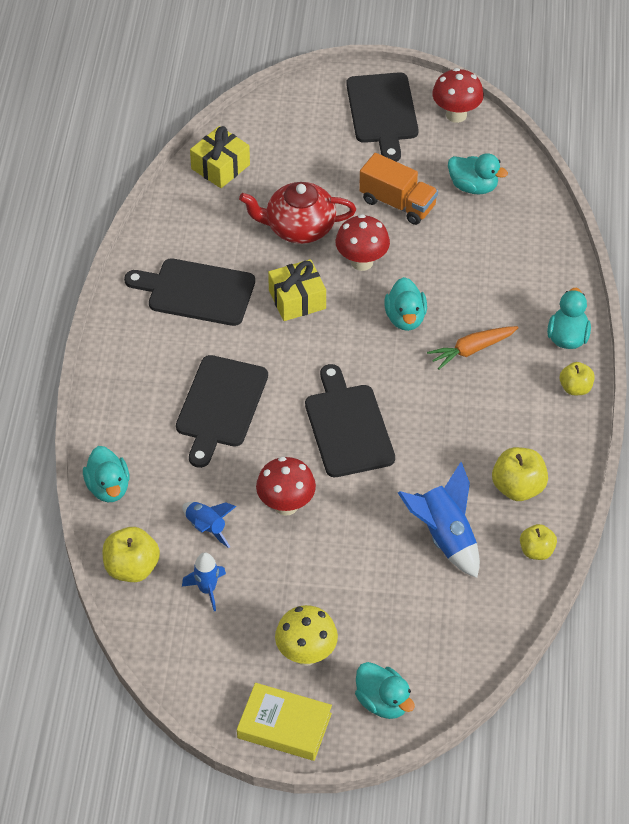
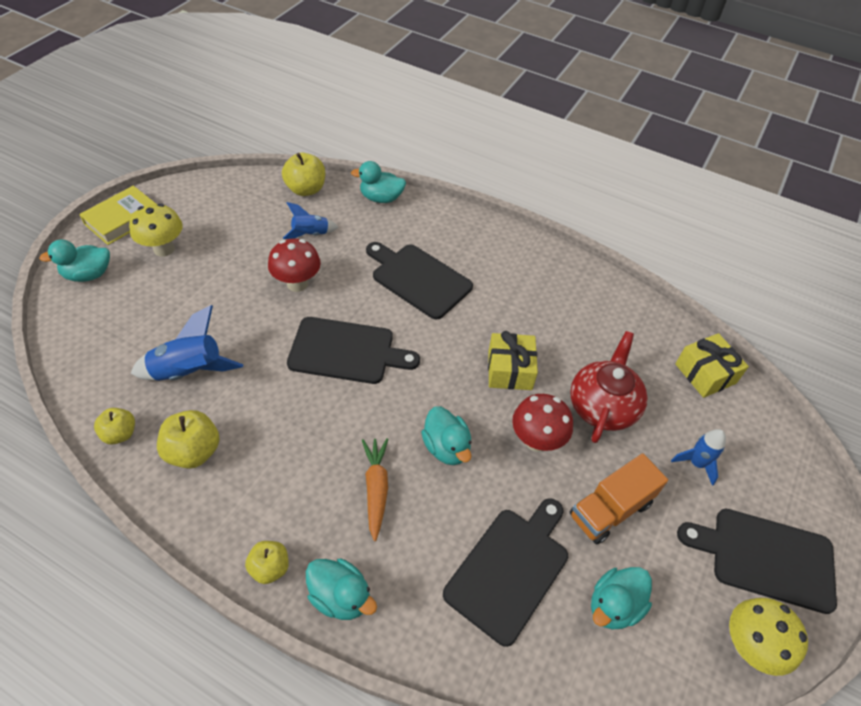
camera: 110 degrees right, 0 degrees up
black cutting board [124,258,255,326] -> black cutting board moved to [443,498,568,647]
blue rocket [182,552,226,611] -> blue rocket moved to [671,429,726,486]
turquoise duck [384,277,427,331] -> turquoise duck turned 135 degrees counterclockwise [421,406,472,465]
red mushroom [432,68,484,123] -> yellow mushroom [729,598,808,676]

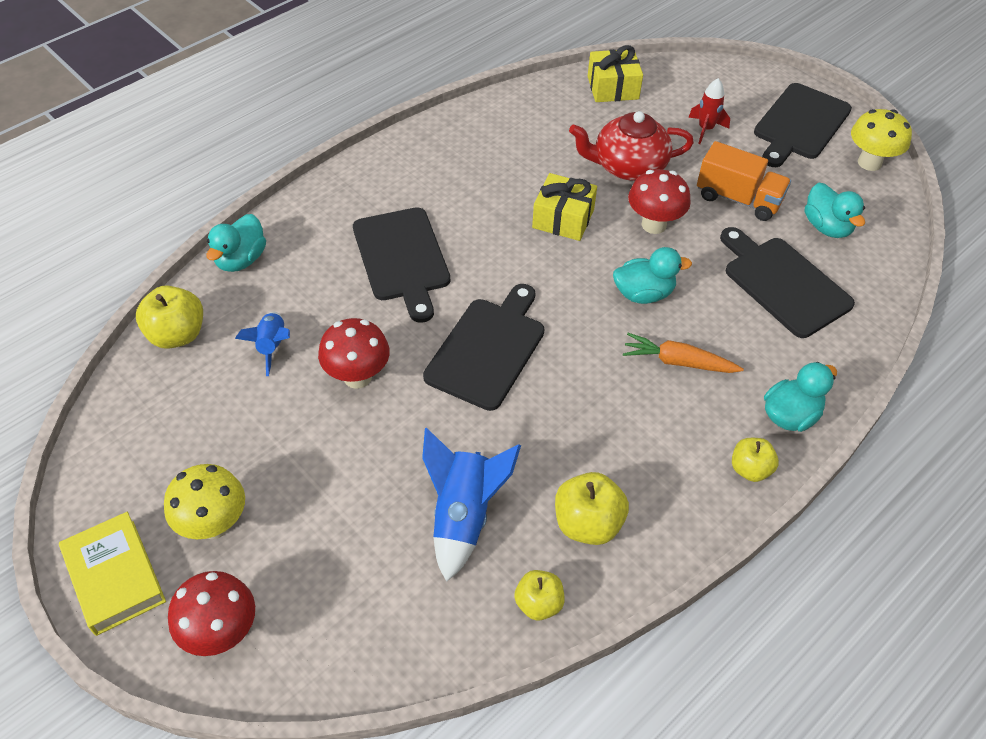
camera: 70 degrees left, 0 degrees up
turquoise duck [39,240,110,282] -> red mushroom [168,571,255,656]
black cutting board [366,242,473,320] -> black cutting board turned 75 degrees counterclockwise [353,207,450,323]
red teapot [570,331,647,443] -> red teapot turned 45 degrees counterclockwise [569,111,694,181]
orange truck [570,453,668,544] -> orange truck turned 45 degrees counterclockwise [697,141,791,221]
blue rocket [671,429,726,486] -> red rocket [688,78,730,144]

